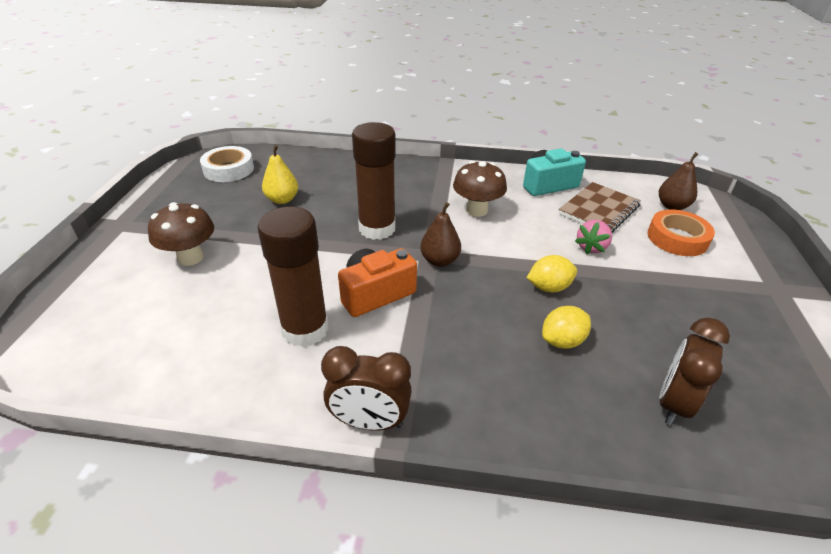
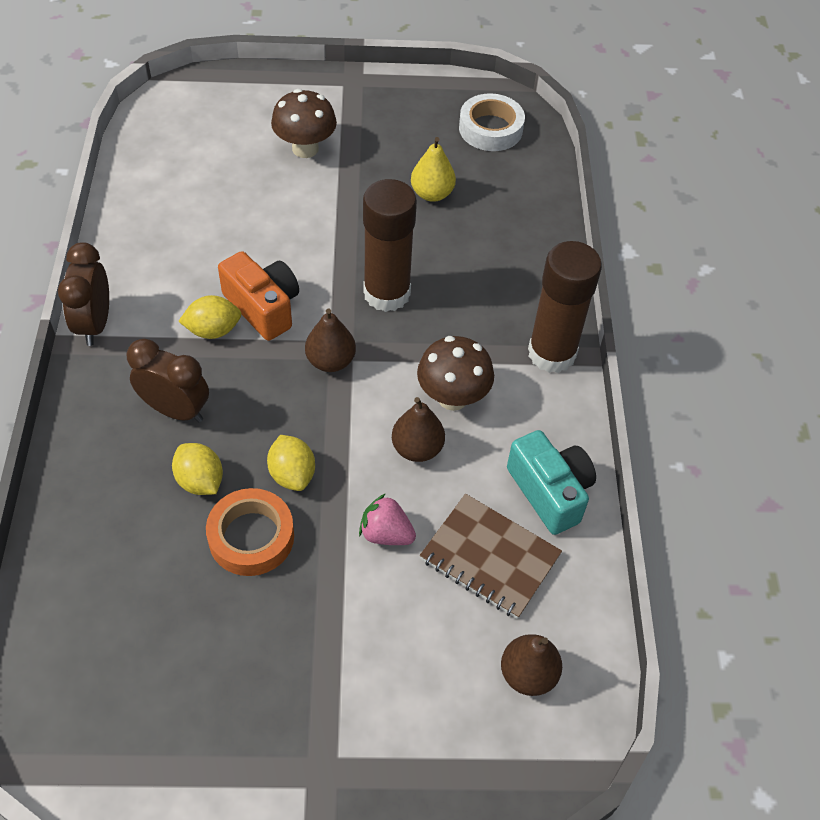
camera: 80 degrees right, 15 degrees up
brown glue stick [257,207,329,347] -> brown glue stick moved to [528,241,602,373]
orange tape [647,210,715,256] -> orange tape moved to [206,488,294,576]
brown clock [659,317,730,426] -> brown clock moved to [127,338,209,422]
none -> yellow lemon [178,295,242,339]
none -> brown pear [392,397,445,462]

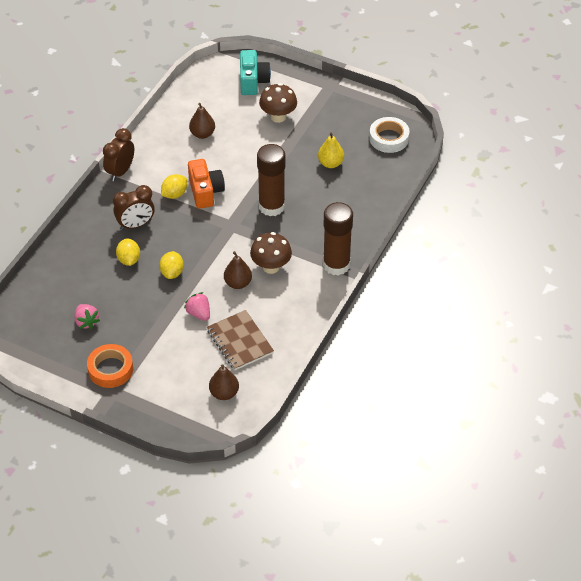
camera: 30 degrees right, 5 degrees down
brown clock [127,338,209,422] -> brown clock turned 105 degrees clockwise [113,185,155,230]
yellow lemon [178,295,242,339] -> yellow lemon turned 60 degrees counterclockwise [161,174,187,199]
orange tape [206,488,294,576] -> orange tape moved to [87,344,133,388]
brown pear [305,308,356,372] -> brown pear moved to [189,103,215,139]
turquoise camera [507,430,596,535] -> turquoise camera moved to [240,50,271,95]
none -> pink strawberry [74,304,100,329]

